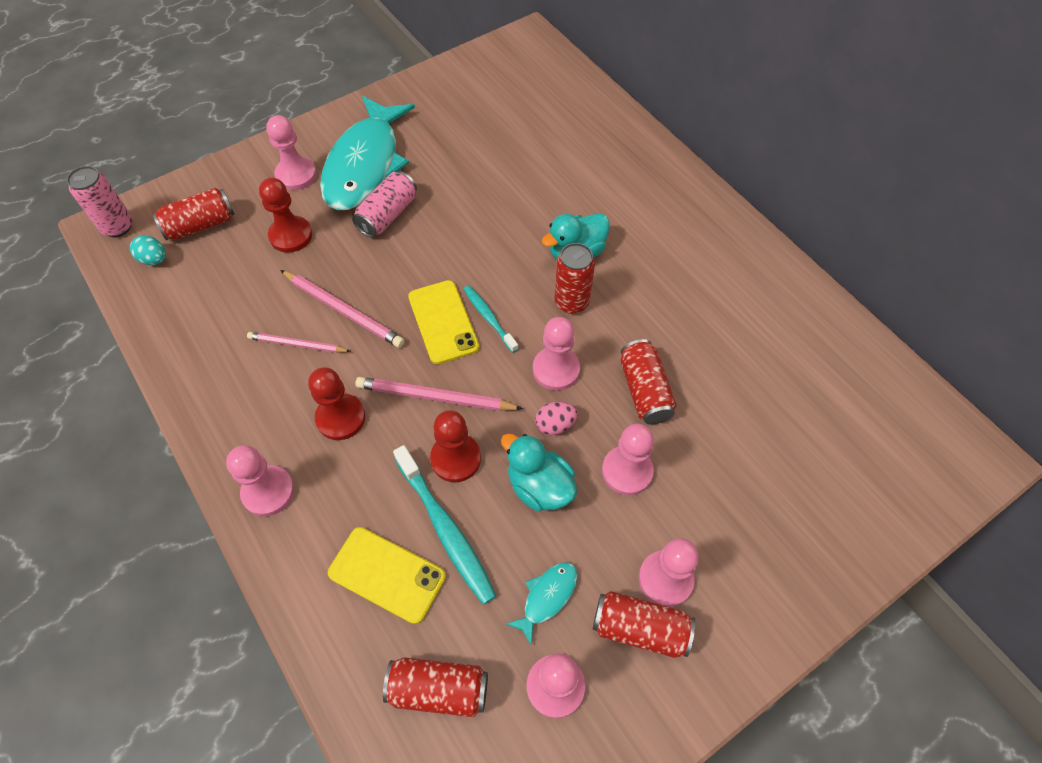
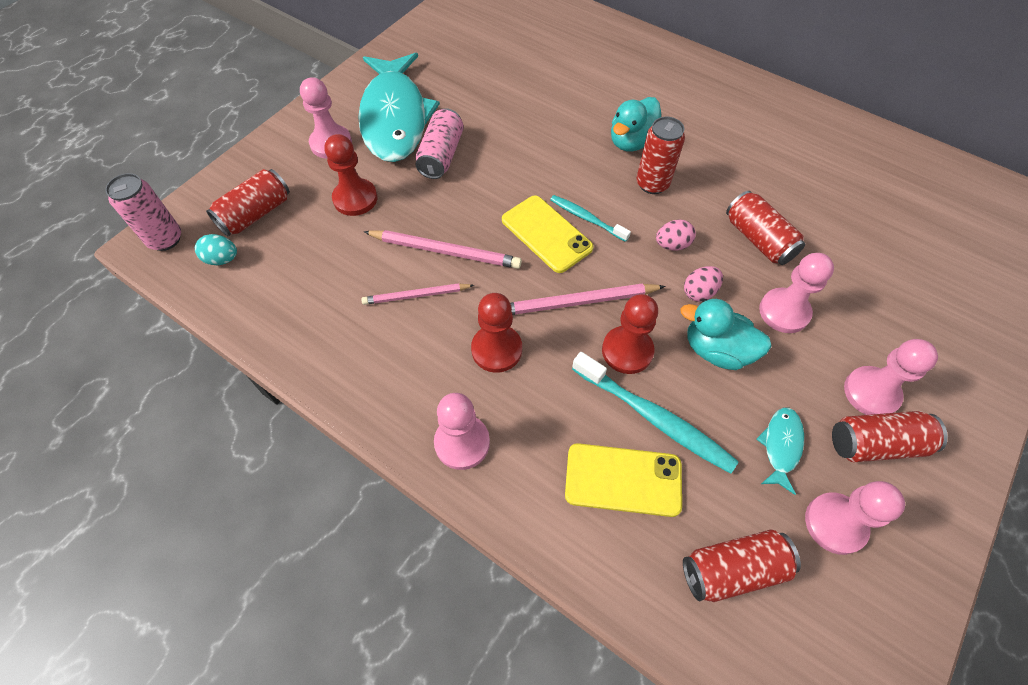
camera: 20 degrees left, 0 degrees up
pink pawn [533,317,580,391] -> pink egg [656,219,696,251]

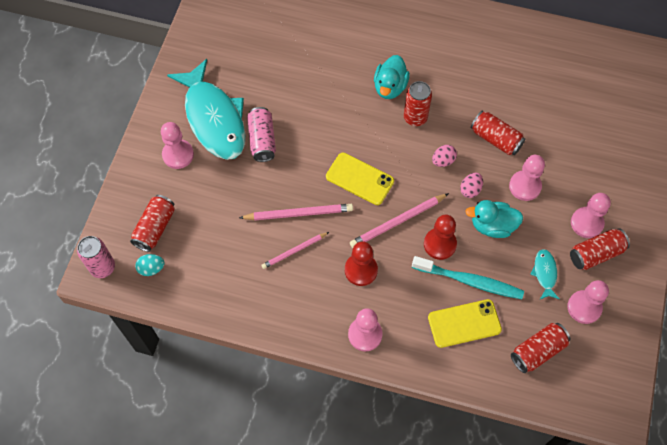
camera: 20 degrees left, 5 degrees up
red pawn [325,134,377,216] -> none
turquoise toothbrush [550,195,631,242] -> none

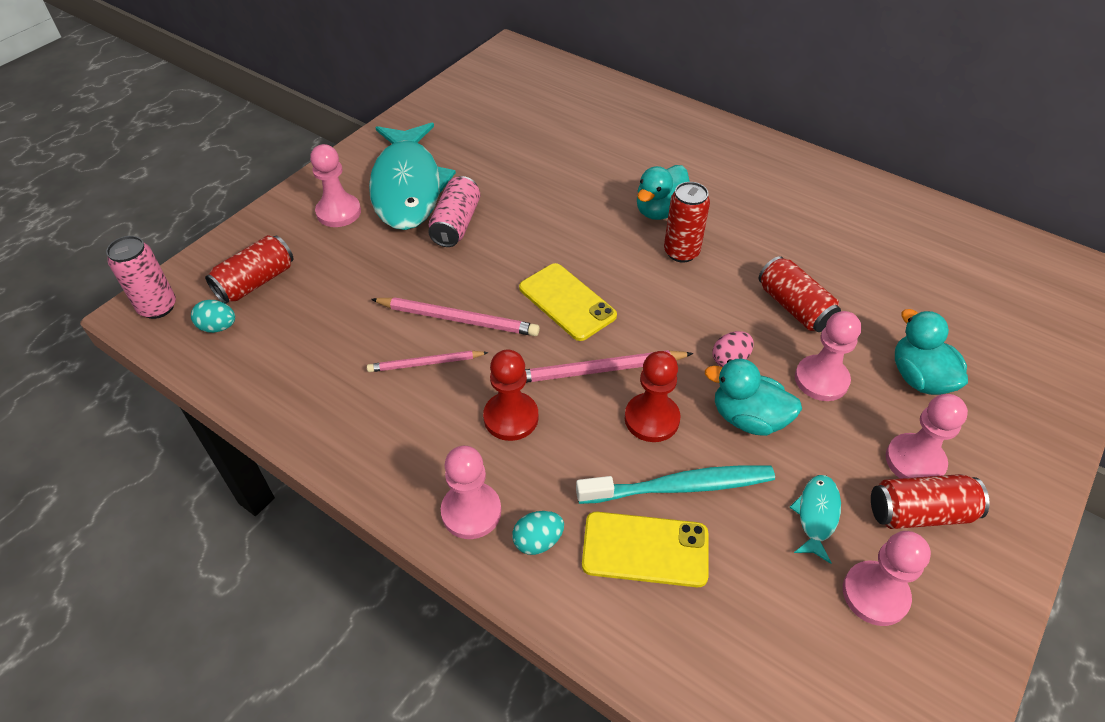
camera: 20 degrees right, 15 degrees down
turquoise toothbrush [412,256,524,299] -> turquoise toothbrush turned 45 degrees counterclockwise [576,465,775,504]
pink egg [432,145,457,167] -> none
red can [511,323,570,373] -> none
none -> turquoise egg [512,511,564,555]
none -> turquoise duck [895,309,968,395]

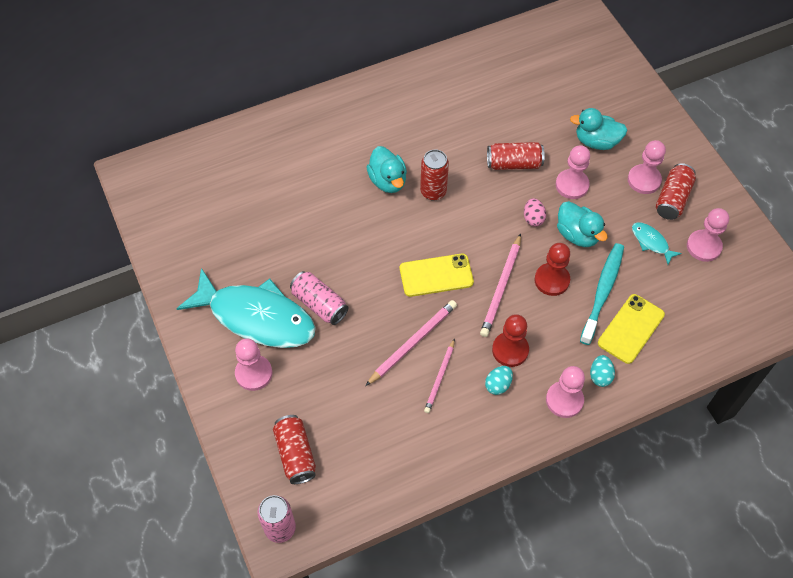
camera: 60 degrees left, 10 degrees up
turquoise egg [191,300,235,333] -> turquoise egg moved to [485,366,513,395]
turquoise duck [705,359,802,436] -> turquoise duck turned 90 degrees counterclockwise [557,201,608,247]

